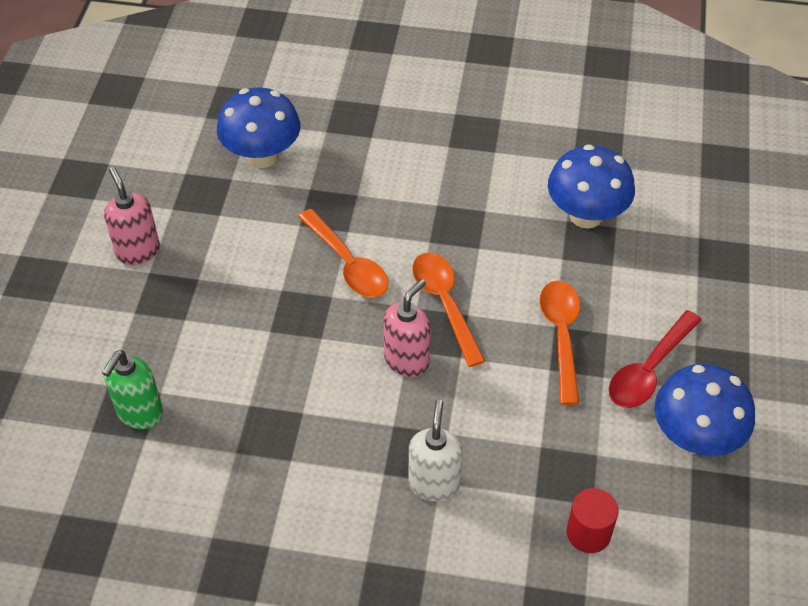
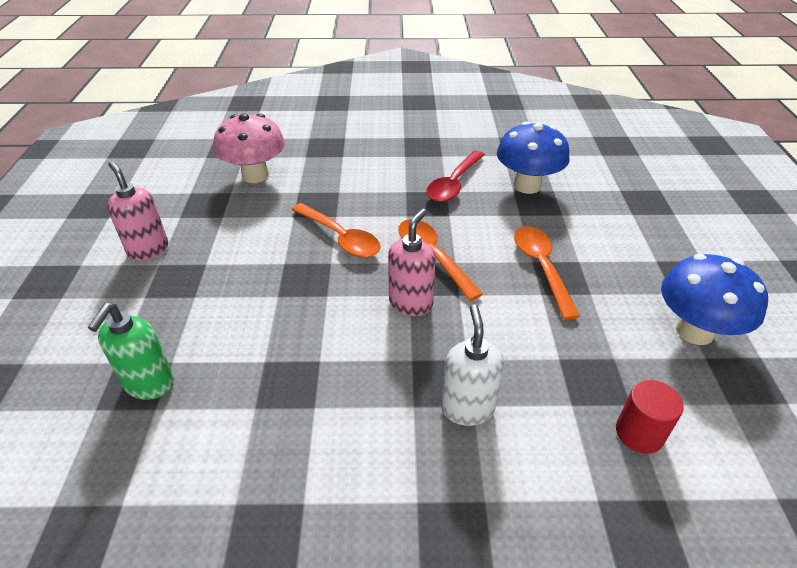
camera: 10 degrees left, 10 degrees down
blue mushroom [217,87,300,168] -> pink mushroom [214,113,285,183]
red spoon [609,310,702,408] -> red spoon moved to [426,151,485,202]

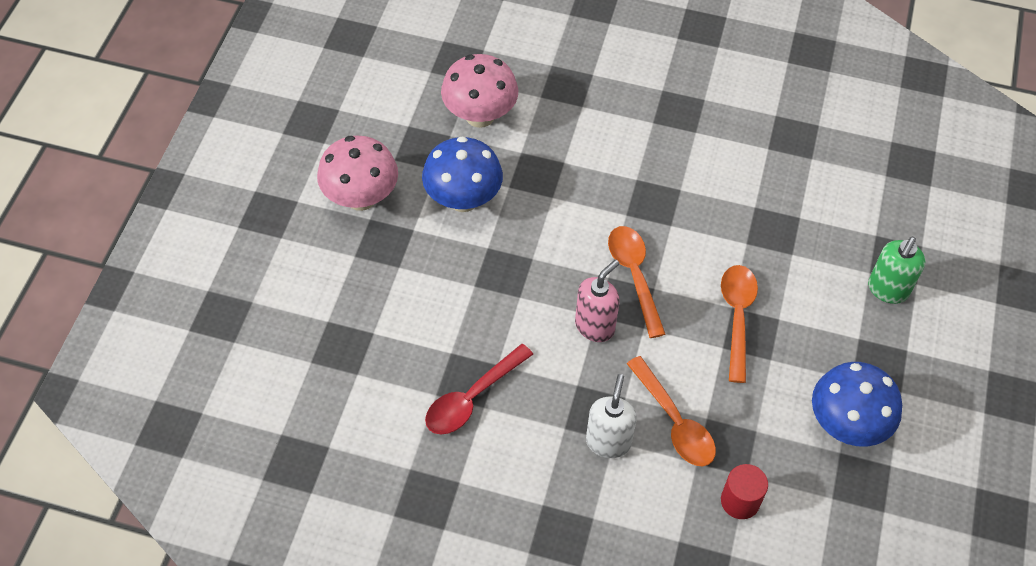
camera: 15 degrees right, 15 degrees up
green soap dispenser [88,303,174,400] -> green soap dispenser moved to [868,237,926,304]
pink soap dispenser [107,161,169,261] -> pink mushroom [317,136,398,211]
orange spoon [291,203,381,258] -> orange spoon moved to [626,356,716,466]
red spoon [426,151,485,202] -> red spoon moved to [425,344,533,434]
blue mushroom [497,121,570,194] -> blue mushroom moved to [422,136,503,212]

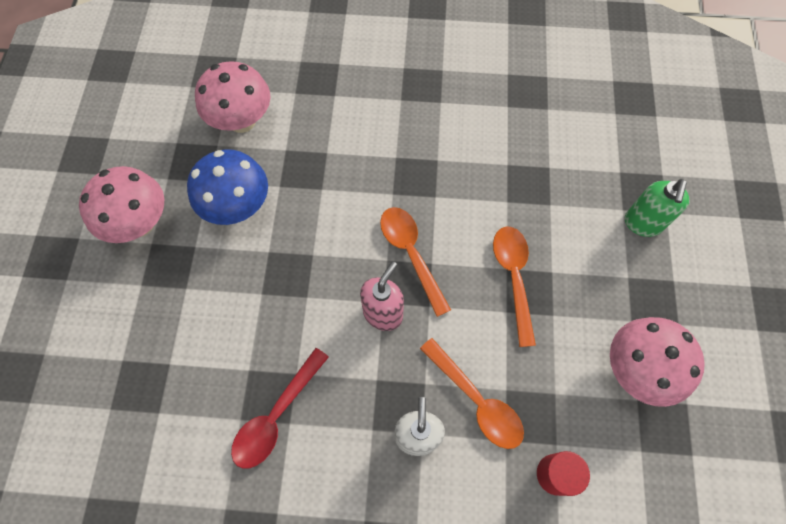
camera: 10 degrees left, 10 degrees up
blue mushroom [812,362,902,447] -> pink mushroom [610,317,705,407]

